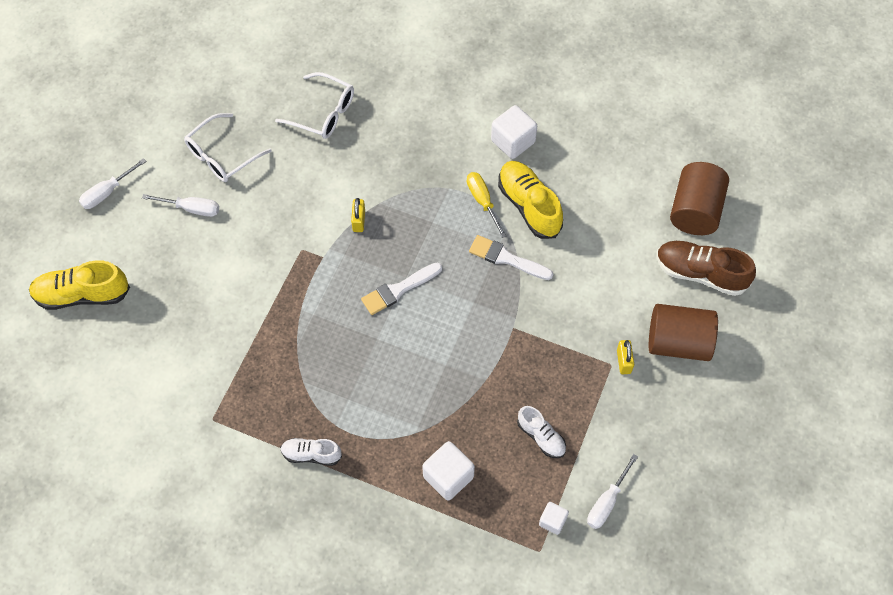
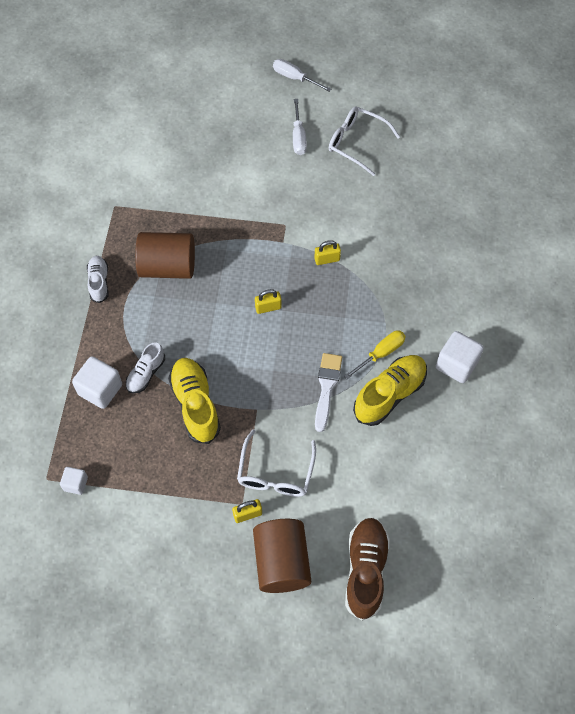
camera: 75 degrees right, 0 degrees up
yellow shoe [29,260,130,310] -> yellow shoe moved to [168,358,221,444]
white glasses [275,72,354,139] -> white glasses moved to [237,429,316,497]
white brush [361,263,442,315] -> yellow padlock [255,289,282,314]
white shoe [517,406,566,458] -> white shoe moved to [126,342,165,393]
white screwdriver [587,454,638,529] -> none
brown cylinder [670,162,729,235] -> brown cylinder moved to [135,232,195,279]

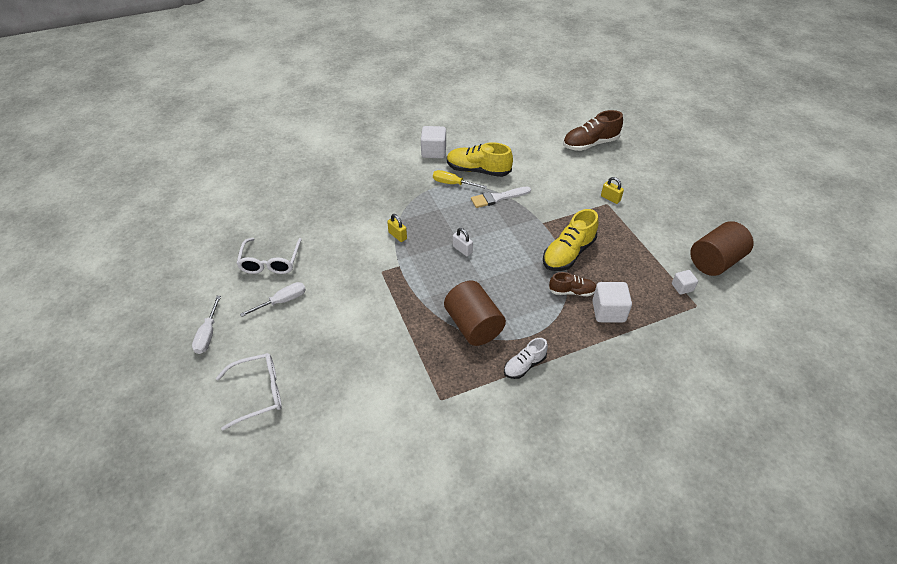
camera: 120 degrees left, 15 degrees down
white shoe [126,342,165,393] -> brown shoe [549,272,596,296]
white glasses [237,429,316,497] -> white glasses moved to [216,353,282,430]
brown cylinder [253,519,311,593] -> brown cylinder moved to [690,221,754,276]
yellow padlock [255,289,282,314] -> white padlock [453,228,473,256]

